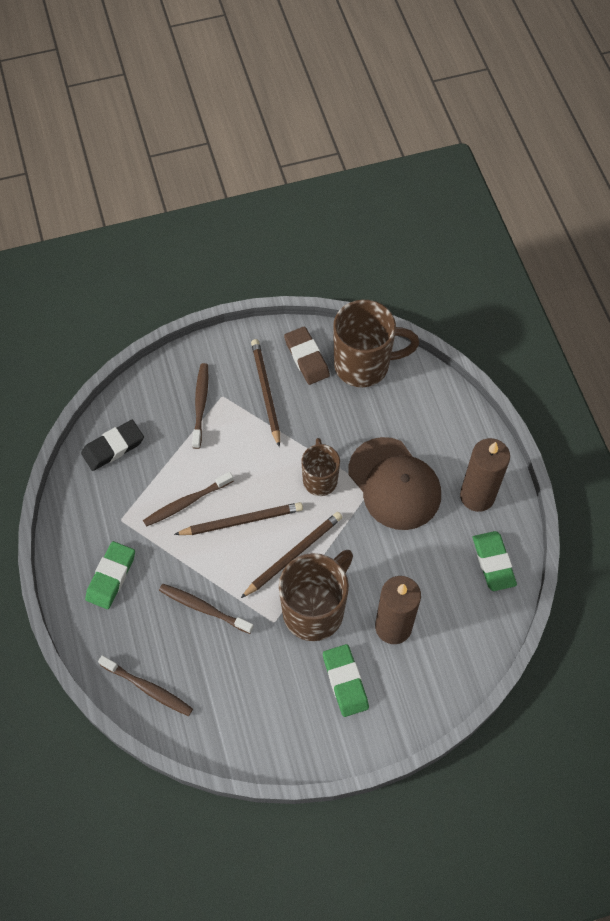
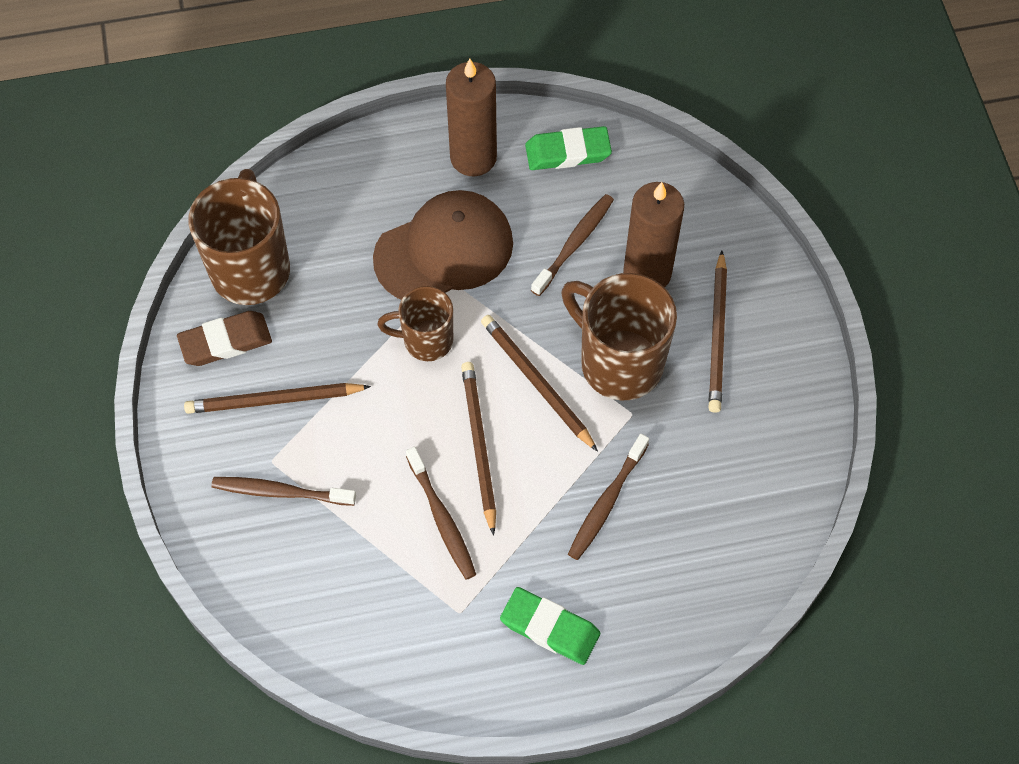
camera: 85 degrees left, 0 degrees up
black eraser [81,420,144,471] -> none
brown toothbrush [98,655,193,716] -> brown toothbrush moved to [531,194,614,296]
green eraser [323,644,369,717] -> brown pencil [709,251,727,413]

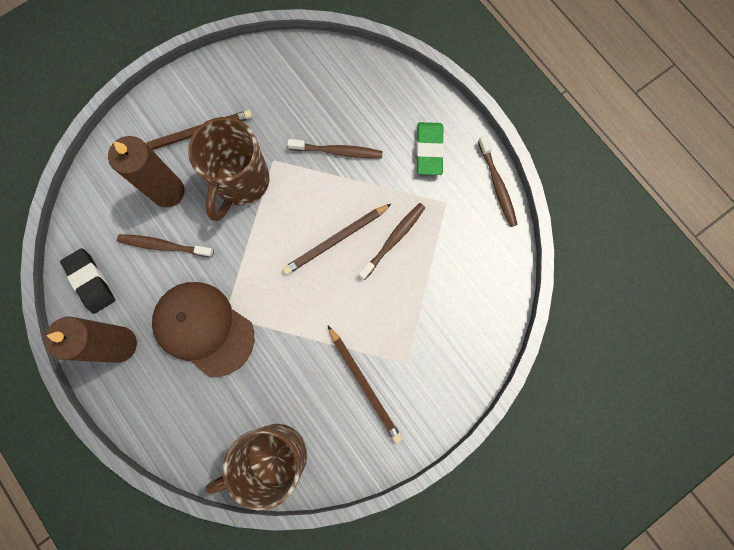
camera: 115 degrees left, 15 degrees up
brown eraser [177,311,272,366] -> none
brown toothbrush [211,477,356,506] -> brown toothbrush moved to [478,135,518,227]
brown mug [377,286,453,361] -> none
brown pencil [481,315,598,452] -> none
green eraser [525,126,612,170] -> black eraser [60,248,115,314]

